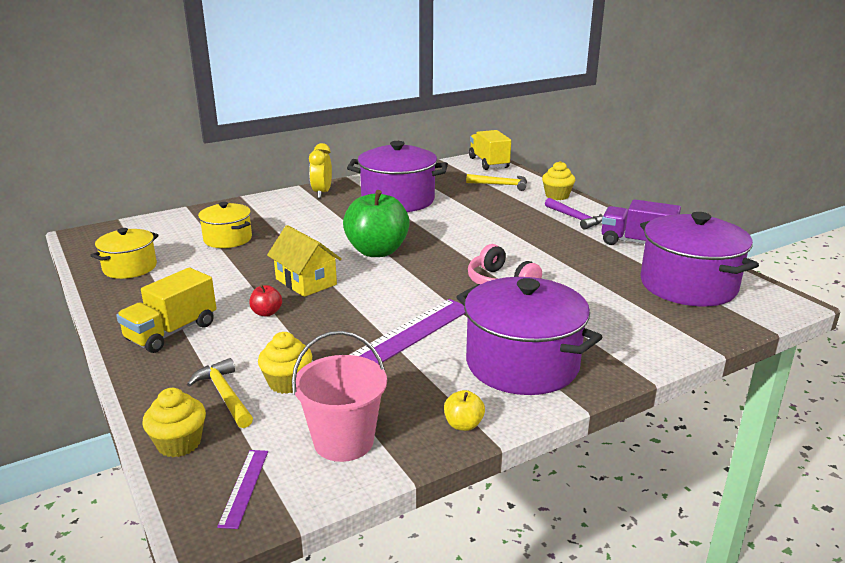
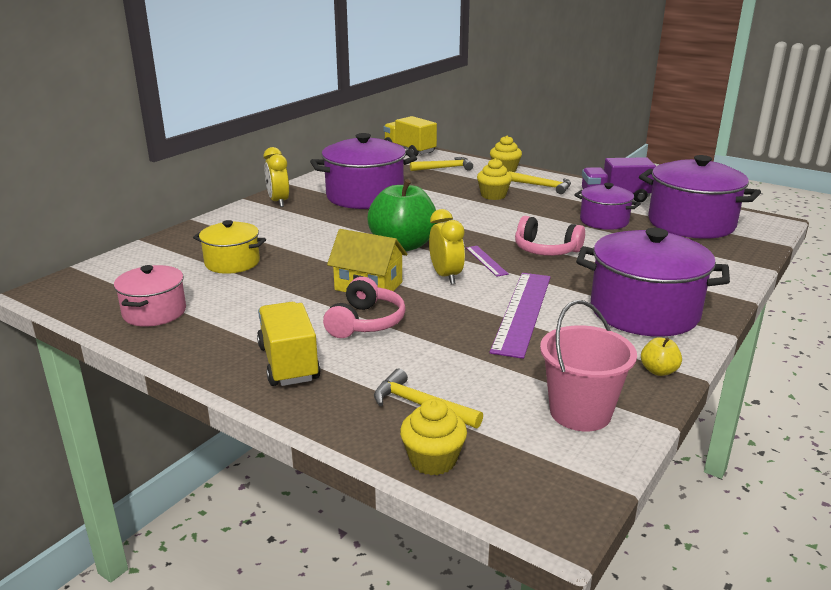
camera: 25 degrees left, 0 degrees up
yellow pot [90,228,159,279] -> pink pot [114,265,186,327]
yellow truck [116,268,216,353] -> yellow truck turned 150 degrees clockwise [257,302,321,386]
purple ruler [217,450,268,529] -> purple ruler moved to [466,246,509,277]
red apple [249,285,282,317] -> pink headphones [323,277,406,338]
yellow cupcake [258,332,312,394] -> yellow cupcake moved to [477,158,512,200]
purple hammer [545,198,603,230] -> yellow hammer [509,171,571,194]
none -> yellow clock [429,209,465,284]
none -> purple pot [574,183,641,230]

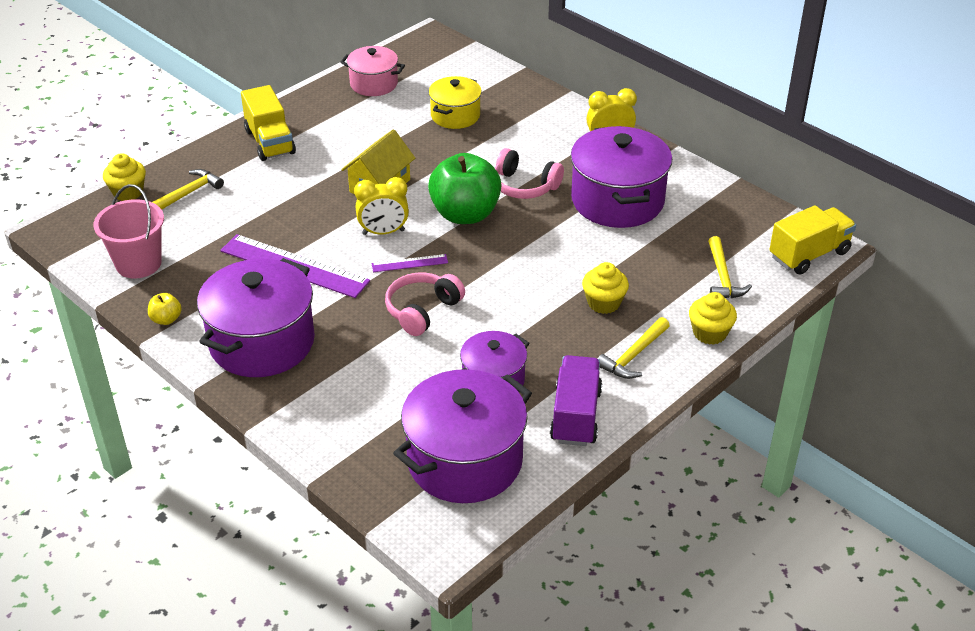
camera: 100 degrees right, 15 degrees up
yellow truck [257,302,321,386] -> yellow truck turned 75 degrees clockwise [241,85,296,161]
pink headphones [323,277,406,338] -> pink headphones moved to [495,148,564,199]

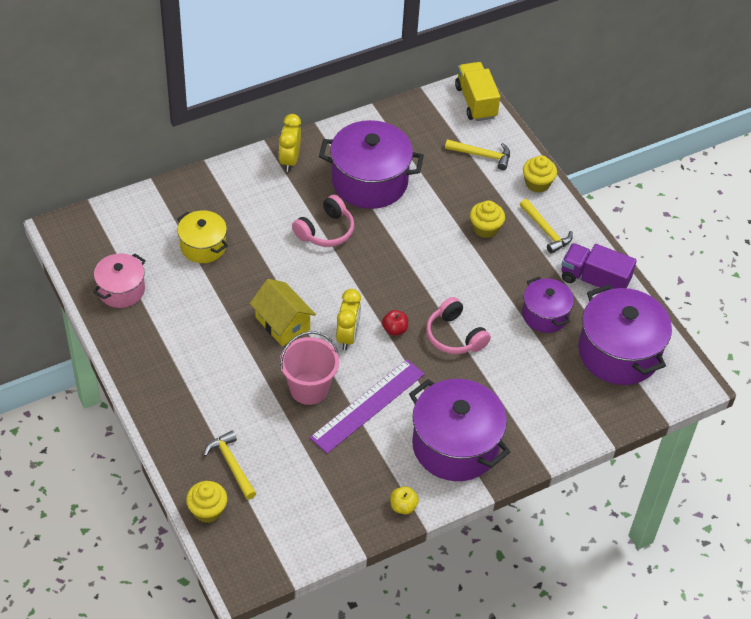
camera: 75 degrees left, 10 degrees up
pink bucket [94,184,164,278] -> pink bucket moved to [280,331,339,405]
yellow truck [241,85,296,161] -> none
purple ruler [372,254,448,272] -> red apple [382,310,408,336]
green apple [428,153,502,224] -> none

